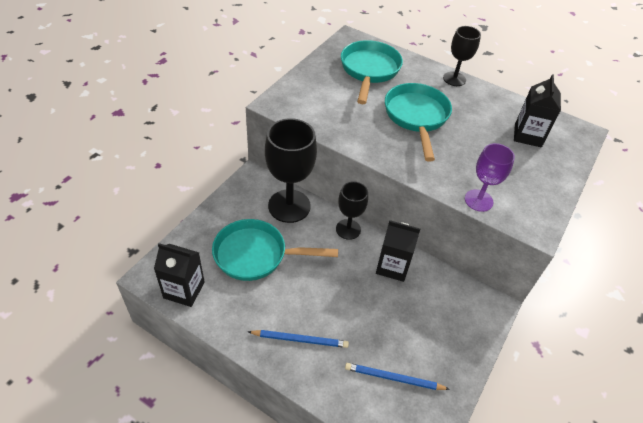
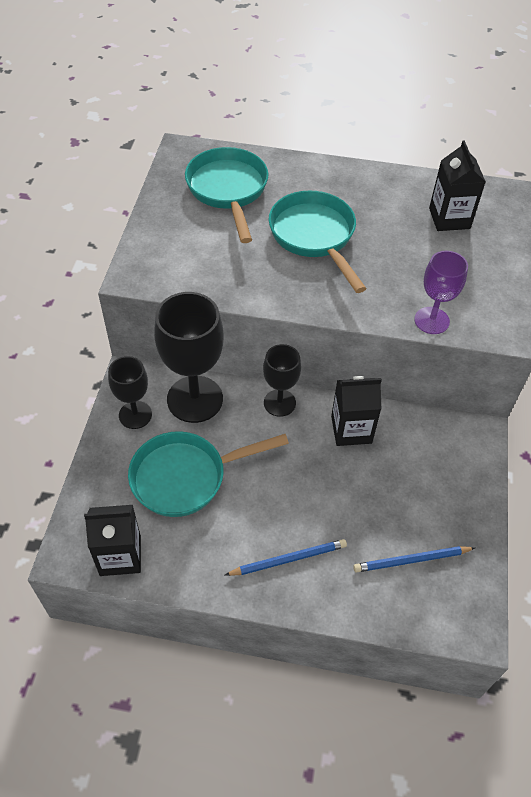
camera: 20 degrees left, 5 degrees up
black goblet [443,26,481,86] -> black goblet moved to [108,356,152,429]

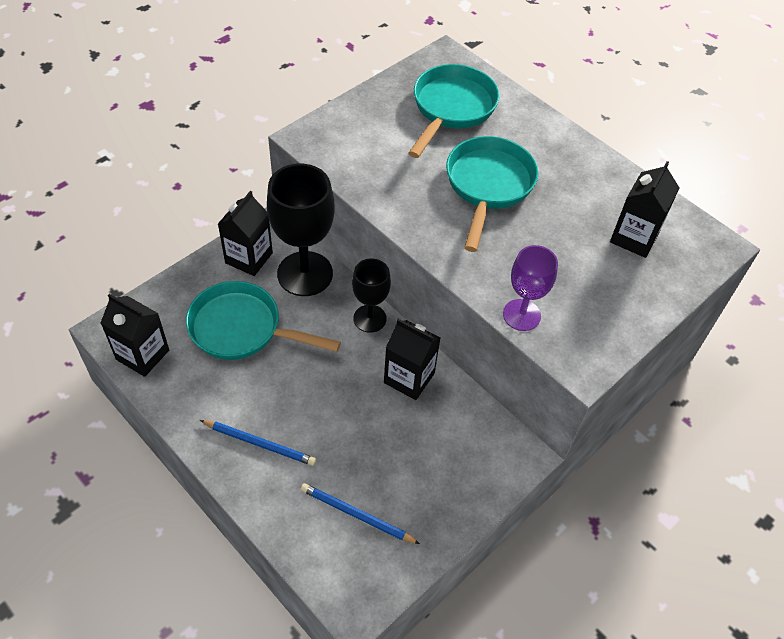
camera: 35 degrees right, 0 degrees up
black goblet [108,356,152,429] -> black carton [218,191,273,276]

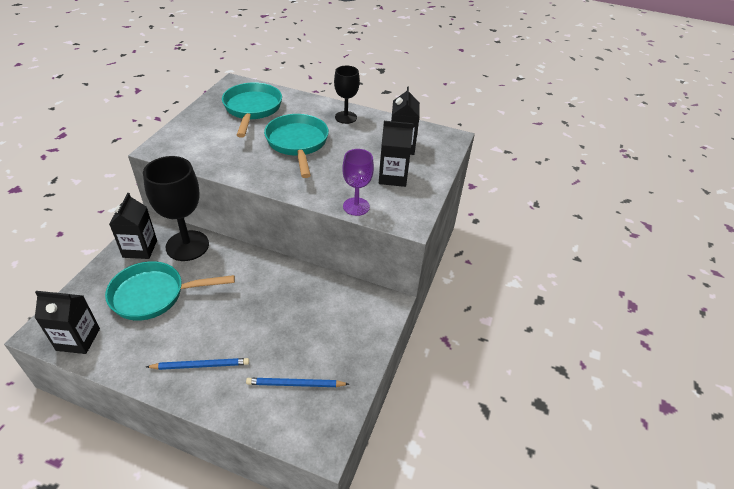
camera: 25 degrees left, 10 degrees down
black goblet [352,259,391,333] -> black goblet moved to [334,66,360,124]
black carton [384,319,440,400] -> black carton moved to [379,121,414,187]

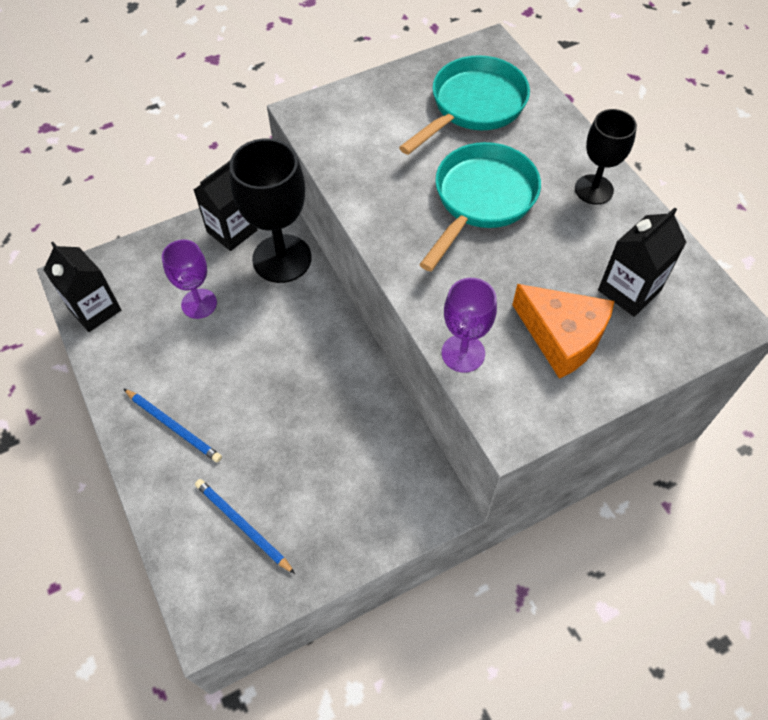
camera: 45 degrees right, 15 degrees up
turquoise pan [105,261,235,321] -> purple goblet [162,239,217,319]
black carton [379,121,414,187] -> orange cheese [512,284,614,379]

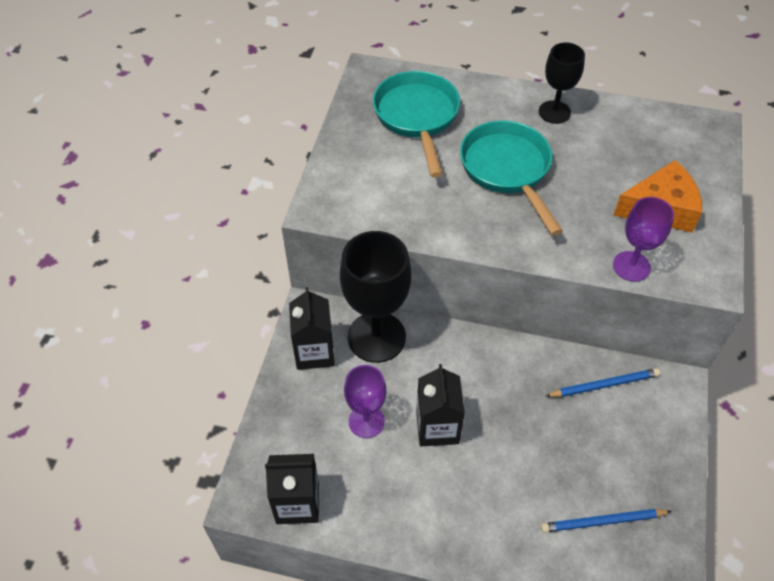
camera: 50 degrees left, 5 degrees down
blue pencil [123,388,222,462] -> blue pencil moved to [546,368,660,397]
black carton [598,207,687,317] -> black carton moved to [416,364,465,446]

